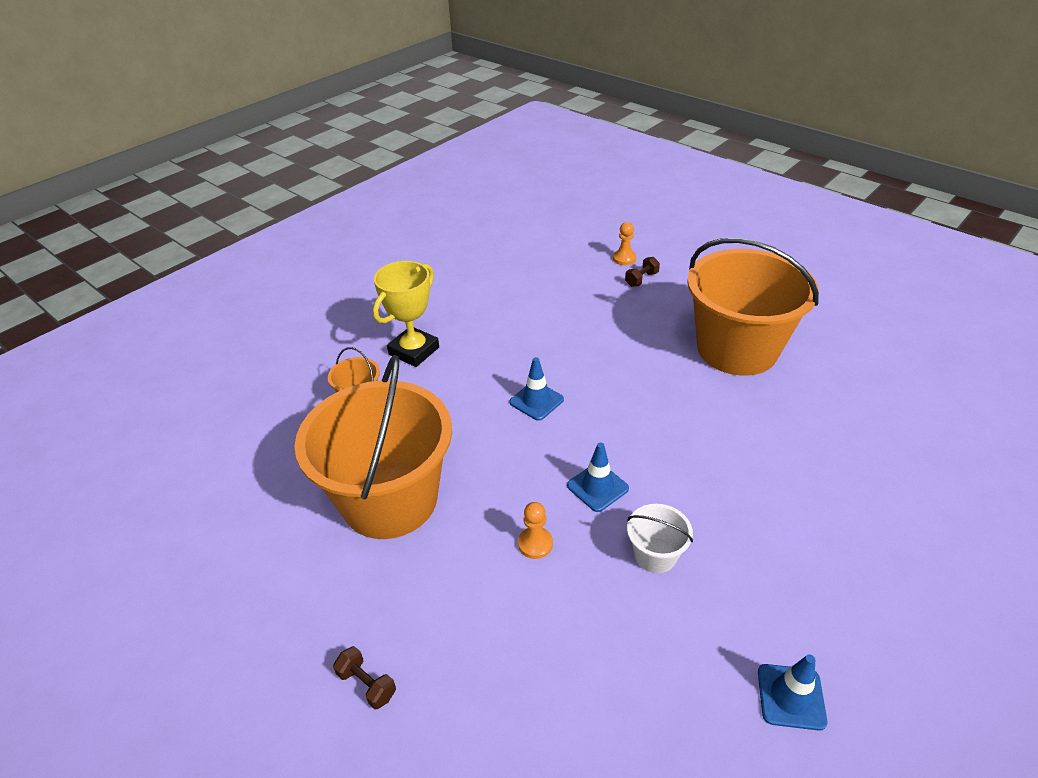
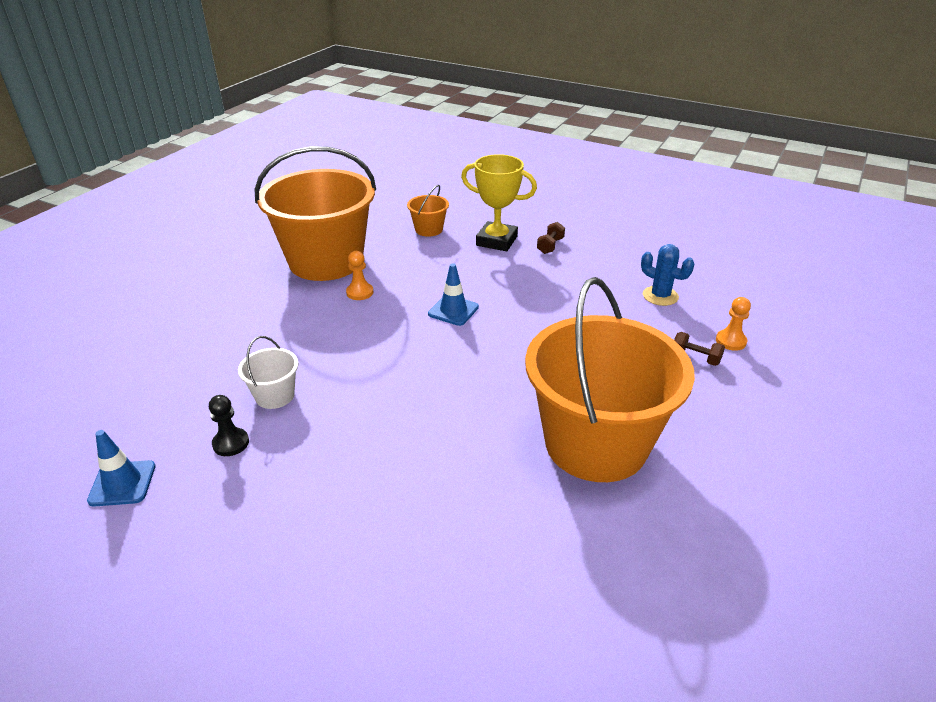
camera: 75 degrees right, 5 degrees down
brown dumbbell [333,646,396,710] -> brown dumbbell moved to [537,222,565,254]
orange pawn [518,502,553,559] -> orange pawn moved to [346,251,373,300]
blue traffic cone [567,443,629,512] -> none
none -> black pawn [209,395,249,456]
none -> blue cactus [641,244,694,306]

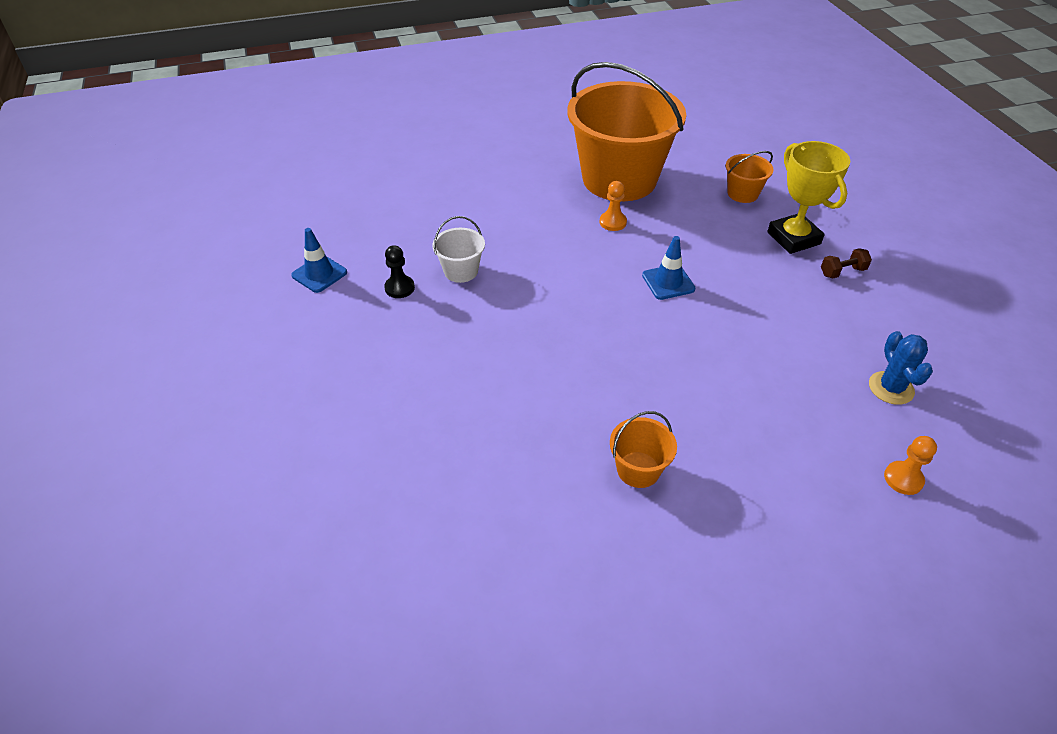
camera: 45 degrees right, 10 degrees up
orange bucket [525,277,695,482] -> orange bucket [610,411,677,488], size x0.41
brown dumbbell [674,332,725,366] -> none

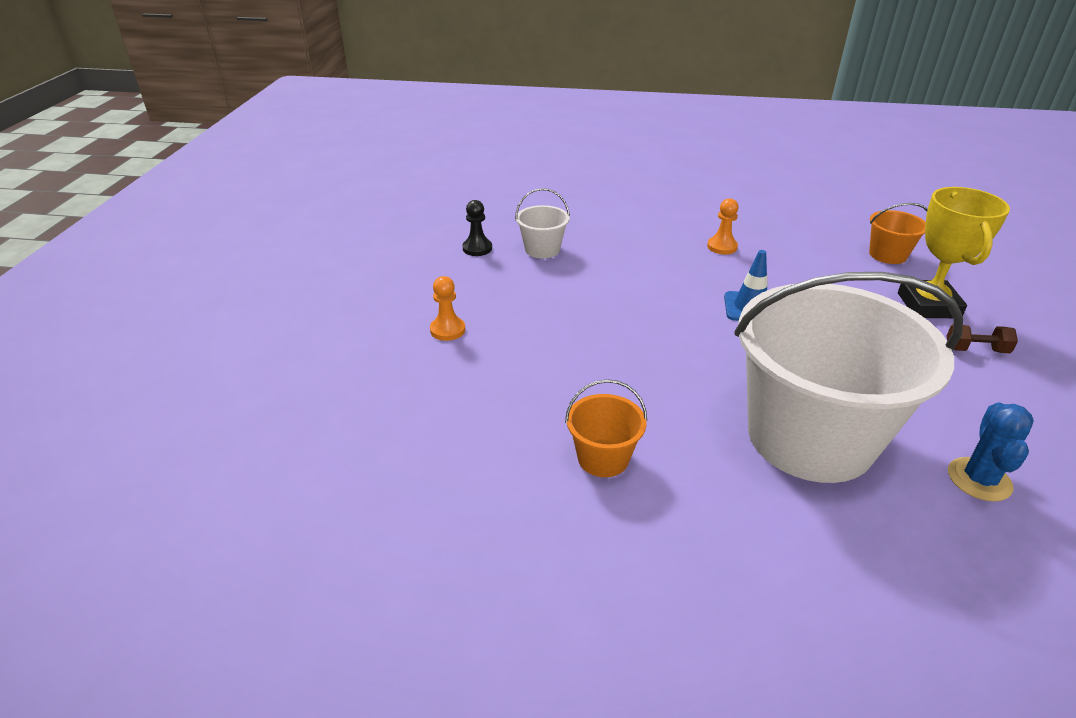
camera: 25 degrees right, 10 degrees down
blue traffic cone [291,228,347,293] -> none
orange bucket [567,62,686,201] -> none
orange pawn [884,436,937,495] -> orange pawn moved to [430,276,465,341]
none -> white bucket [735,272,963,483]

